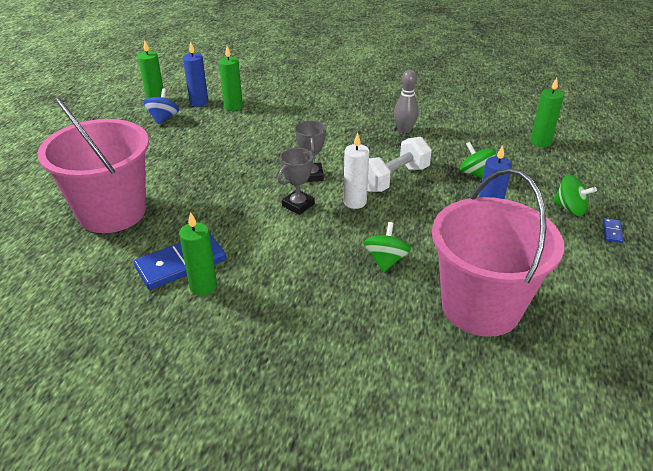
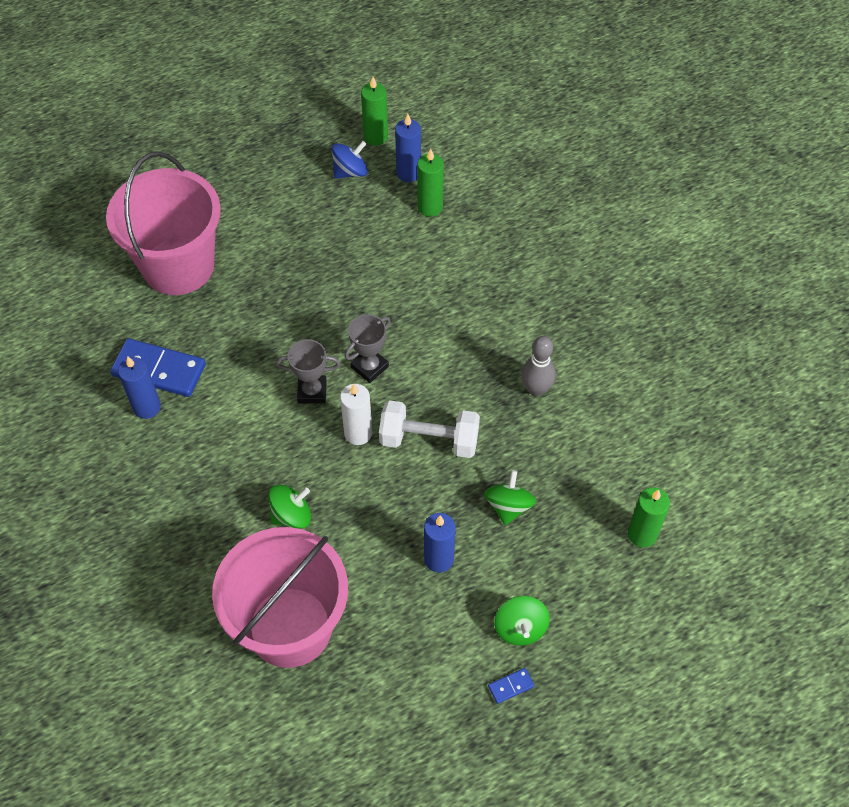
camera: 50 degrees right, 20 degrees up
green candle [179,212,217,295] -> blue candle [118,356,161,419]

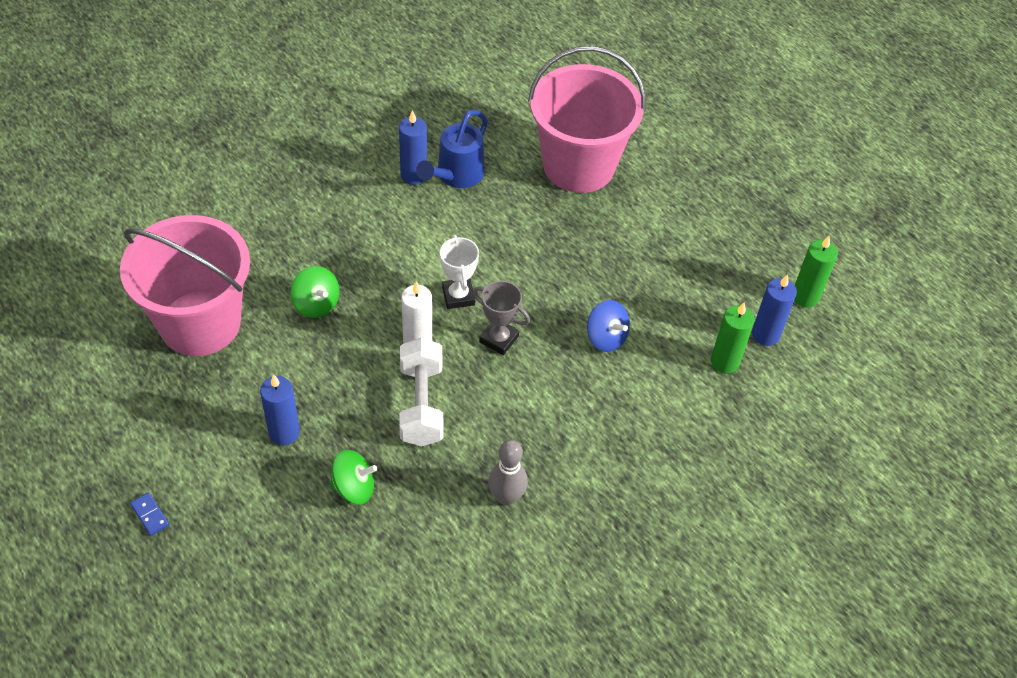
camera: 75 degrees right, 5 degrees down
blue domino [110,338,206,397] -> blue watering can [416,110,488,188]
grey trophy [276,339,340,404] -> white trophy [440,235,479,309]
blue spinning top [331,141,368,179] -> blue spinning top moved to [587,300,630,352]
green spinning top [494,596,550,646] -> none
green candle [628,487,670,548] -> none

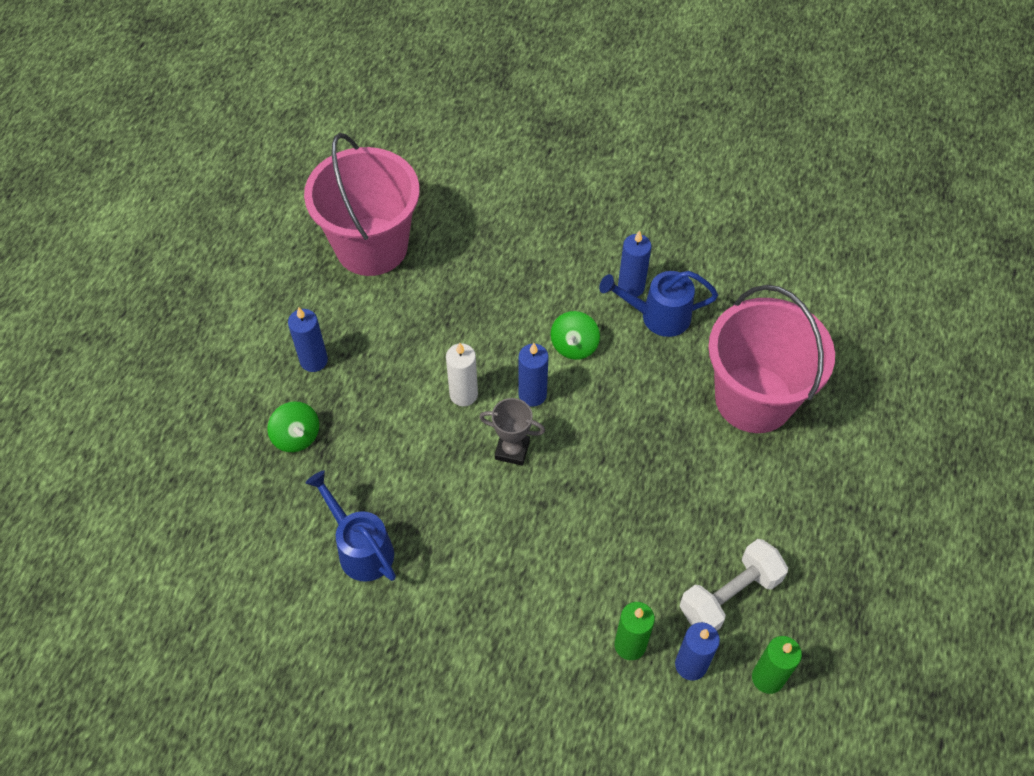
camera: 60 degrees right, 5 degrees up
blue domino [130,492,169,536] -> none
green spinning top [291,266,340,318] -> green spinning top moved to [551,311,600,360]
white dumbbell [399,338,443,446] -> white dumbbell moved to [680,539,788,631]
white trophy [440,235,479,309] -> blue candle [518,343,549,407]
grey trophy [473,281,530,355] -> grey trophy turned 75 degrees counterclockwise [479,398,545,466]
grey bowling pin [488,440,528,505] -> blue watering can [306,470,396,582]
blue spinning top [587,300,630,352] -> none

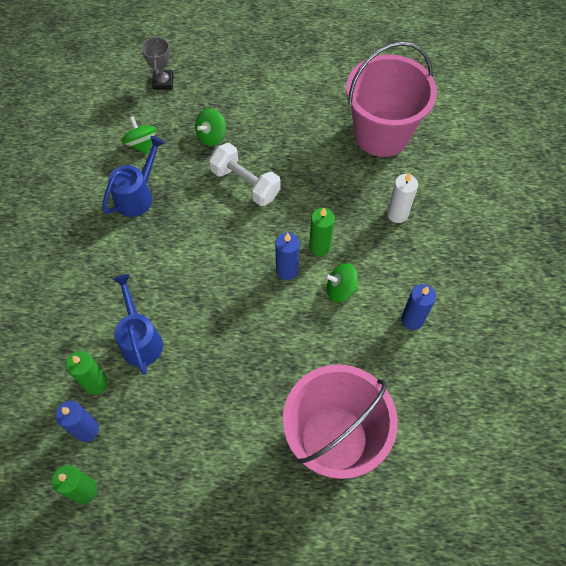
camera: 75 degrees right, 5 degrees up
blue candle [288,307,328,372] -> none
white candle [446,343,478,406] -> white candle moved to [387,172,418,223]
grey trophy [479,398,545,466] -> grey trophy moved to [142,36,173,90]
blue watering can [599,271,718,337] -> blue watering can moved to [113,274,163,375]
white dumbbell [680,539,788,631] -> white dumbbell moved to [209,143,281,206]
none -> green spinning top [122,116,156,155]
none -> green candle [309,208,335,256]

